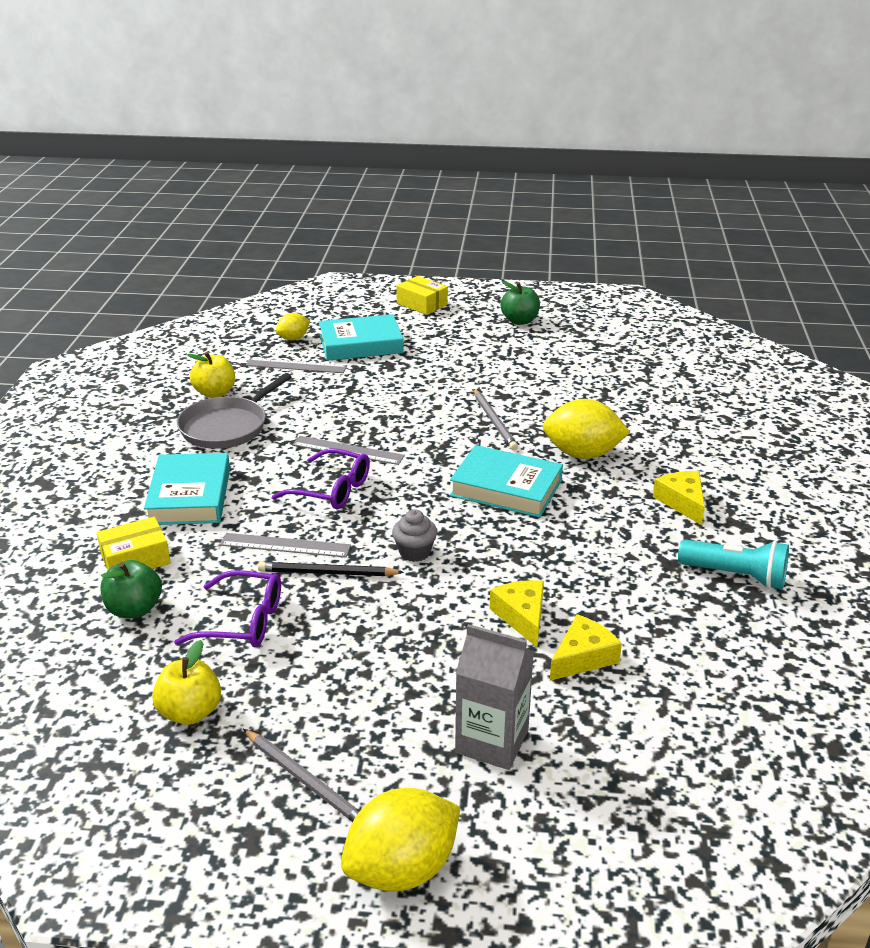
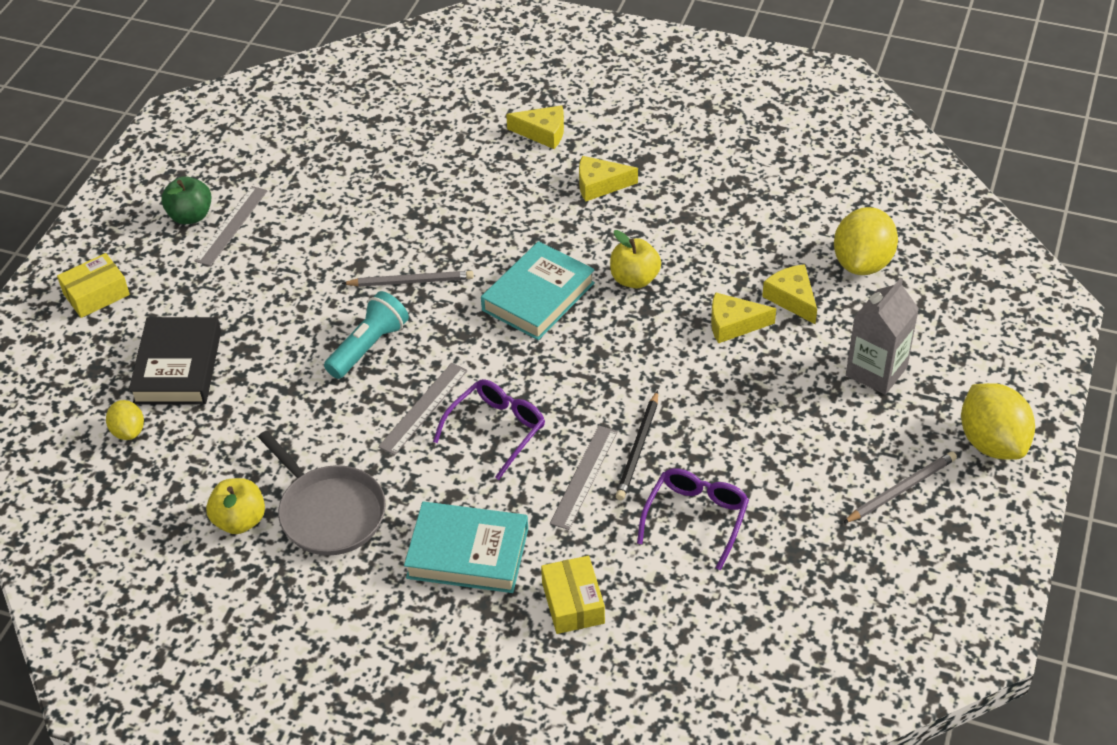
camera: 75 degrees left, 15 degrees up
green apple [101,560,162,618] -> none
yellow apple [152,640,221,725] -> yellow apple moved to [610,230,661,289]
grey ruler [246,358,347,373] -> grey ruler moved to [195,186,268,266]
turquoise book [319,314,404,361] -> black book [129,317,221,404]
grey cupcake [392,509,437,562] -> none
yellow lemon [543,399,630,459] -> yellow lemon moved to [834,207,898,275]
turquoise flashlight [678,540,789,589] -> turquoise flashlight moved to [324,291,409,379]
none -> yellow cheese [506,105,564,149]

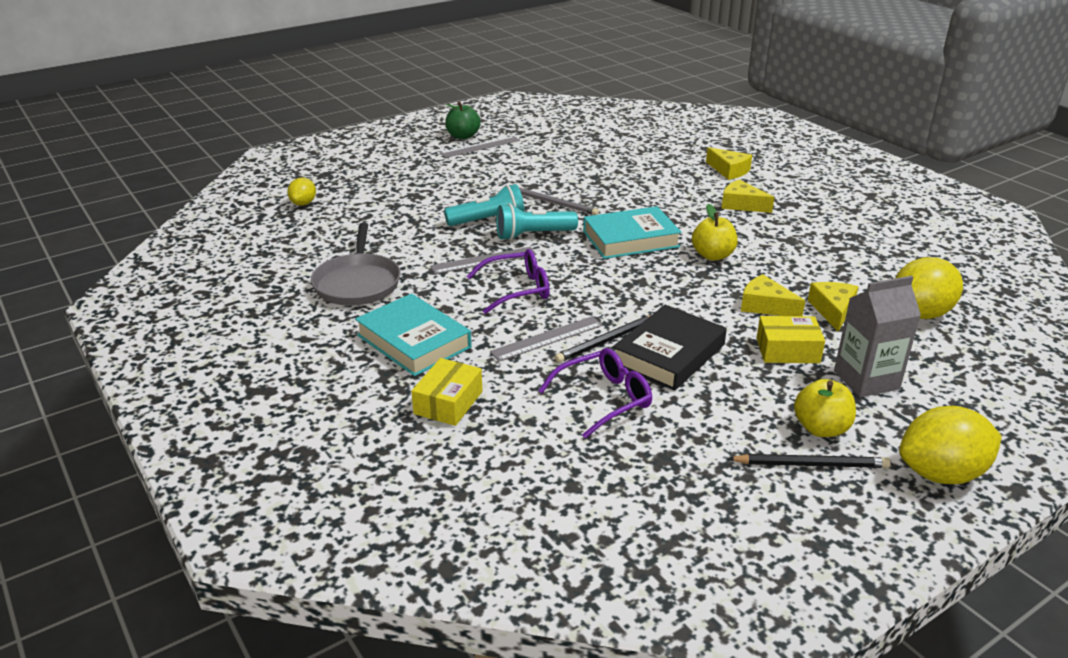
camera: 35 degrees right, 15 degrees down
yellow box [57,253,130,318] -> yellow box moved to [757,316,825,363]
black book [129,317,221,404] -> black book moved to [613,305,727,391]
yellow apple [206,478,265,534] -> yellow apple moved to [794,379,856,437]
grey pencil [843,451,957,523] -> black pencil [727,454,891,468]
yellow lemon [961,383,1035,460] -> yellow lemon turned 60 degrees clockwise [899,406,1002,484]
none -> turquoise flashlight [496,203,578,240]

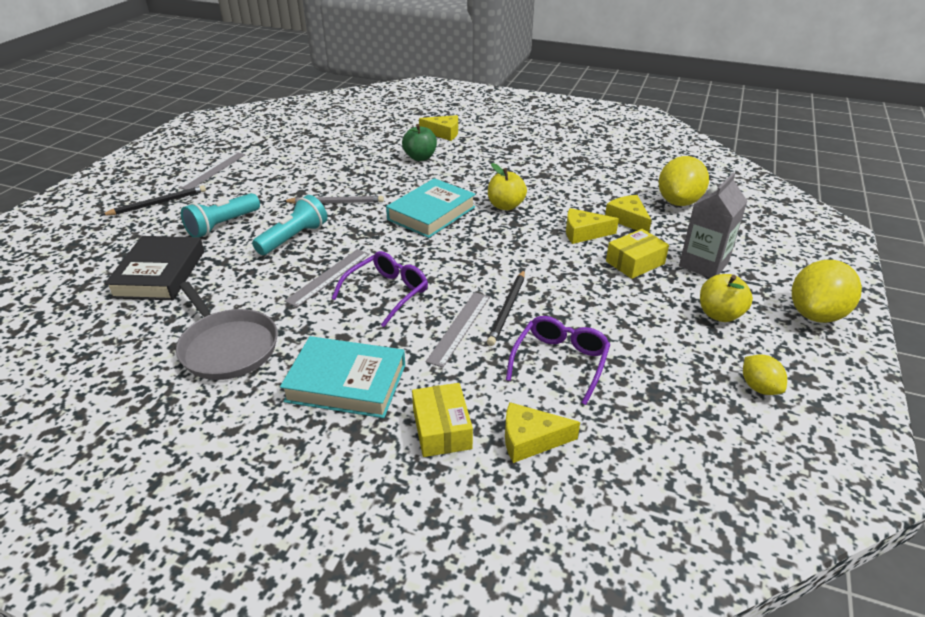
camera: 35 degrees left, 5 degrees up
yellow lemon [287,178,316,206] -> yellow lemon moved to [743,354,787,395]
green apple [445,101,480,139] -> green apple moved to [402,124,437,161]
turquoise flashlight [496,203,578,240] -> turquoise flashlight moved to [181,193,260,237]
black book [613,305,727,391] -> black book moved to [104,236,204,300]
yellow cheese [721,180,775,213] -> yellow cheese moved to [505,402,580,463]
black pencil [727,454,891,468] -> black pencil moved to [102,185,206,216]

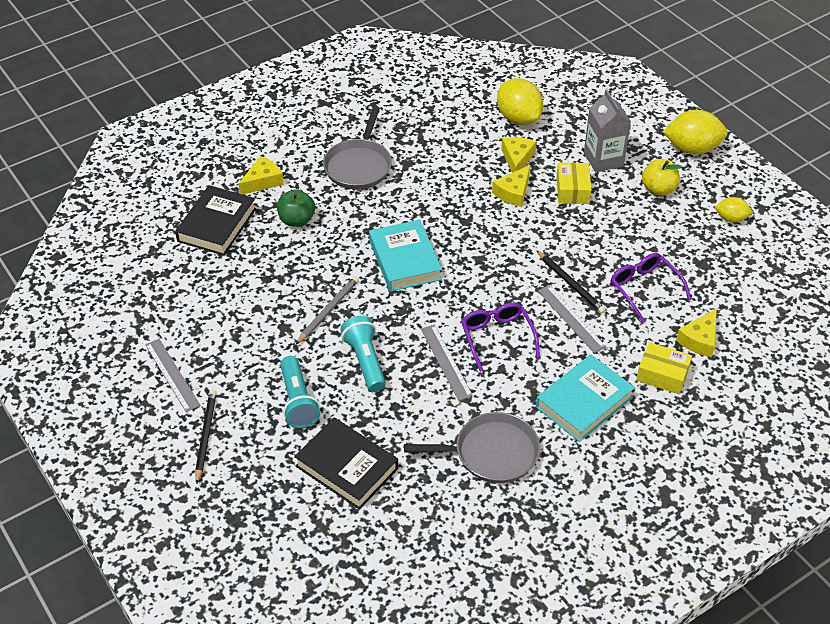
camera: 55 degrees left, 10 degrees up
yellow apple [488,163,527,210] -> none
yellow cheese [605,195,652,232] -> yellow cheese turned 90 degrees clockwise [501,137,537,173]
yellow lemon [792,260,862,323] -> yellow lemon turned 75 degrees counterclockwise [663,110,728,155]
none -> black book [175,185,256,256]
none -> grey pan [323,108,392,189]

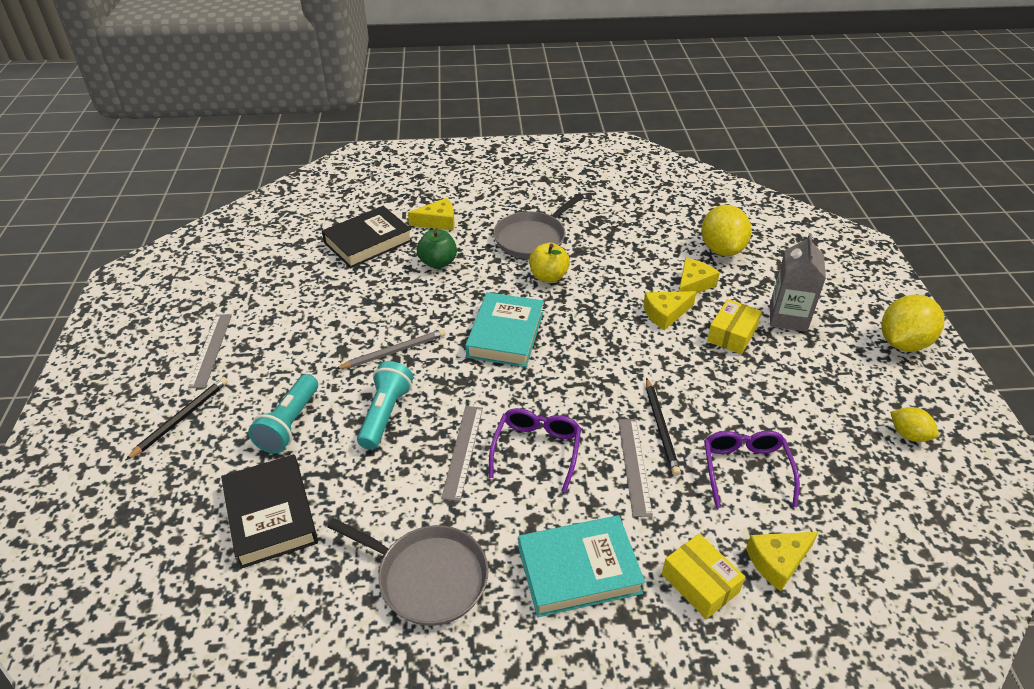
camera: 30 degrees right, 5 degrees down
yellow apple [642,159,682,196] -> yellow apple moved to [529,243,570,283]
yellow lemon [663,110,728,155] -> yellow lemon turned 75 degrees counterclockwise [881,295,945,352]

